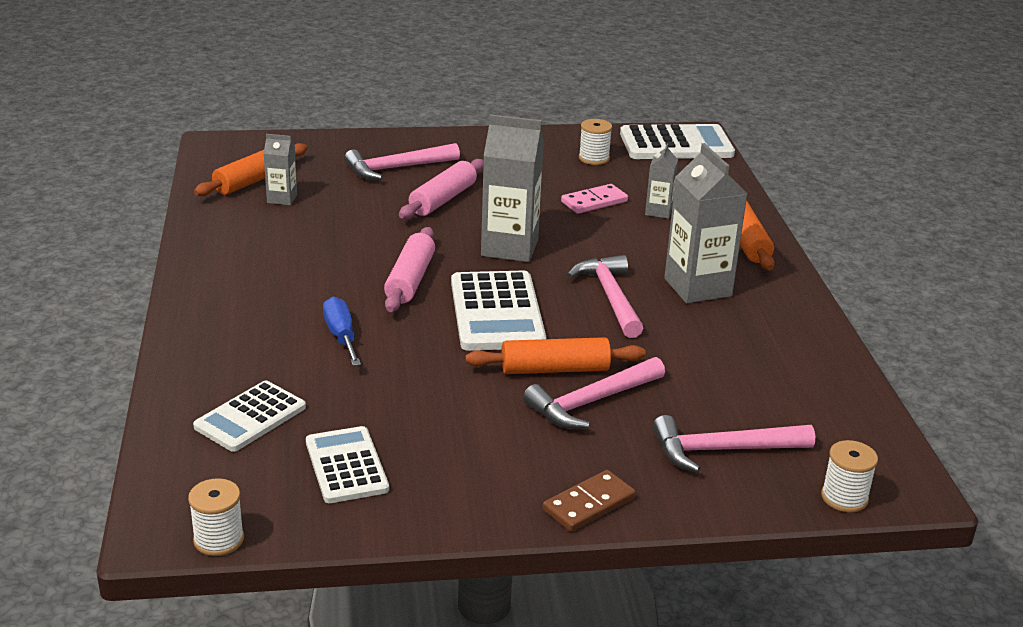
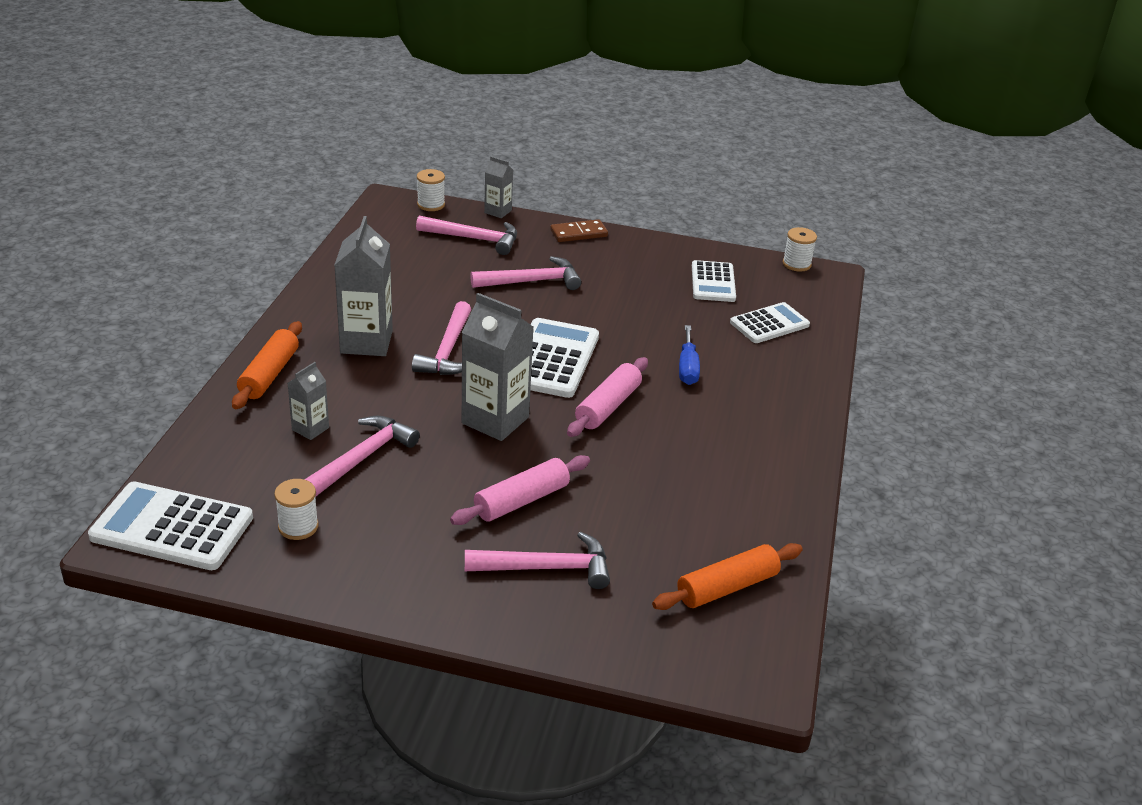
camera: 160 degrees left, 5 degrees up
grey carton [263,134,297,205] -> grey carton moved to [484,156,513,218]
orange rolling pin [465,337,646,374] -> none
pink domino [561,184,628,214] -> pink hammer [304,416,420,497]

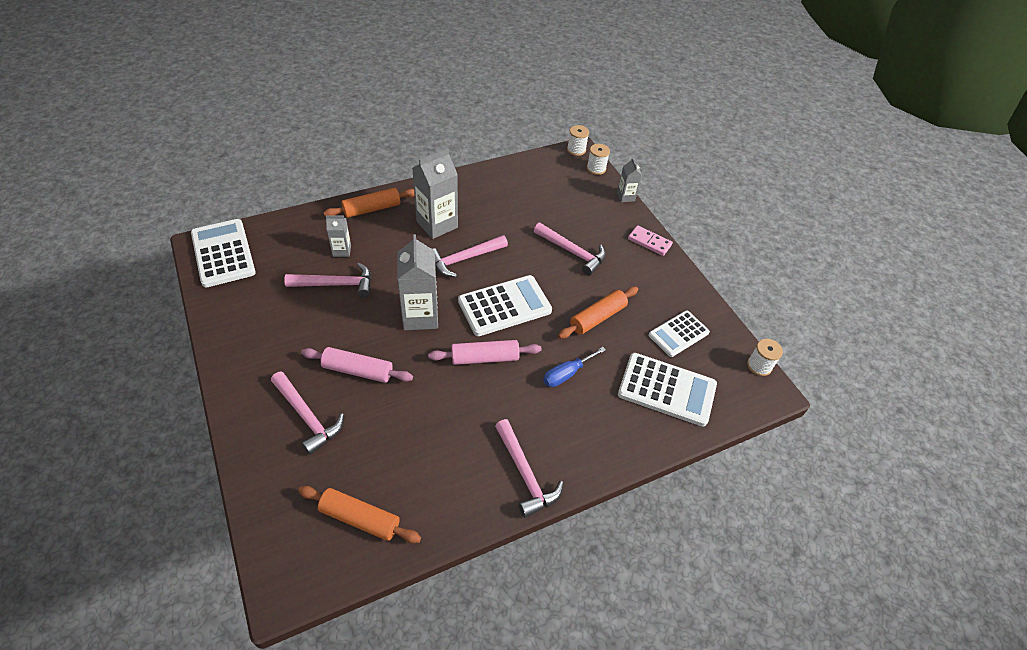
camera: 50 degrees right, 15 degrees up
white spool [274,479,319,540] -> white spool moved to [567,125,589,156]
pink hammer [416,216,517,255] -> pink hammer moved to [495,419,563,518]
brown domino [550,219,608,242] -> pink domino [628,225,673,256]
white calculator [730,302,810,343] -> white calculator [618,353,717,427], size x1.54
none -> orange rolling pin [558,287,638,339]

